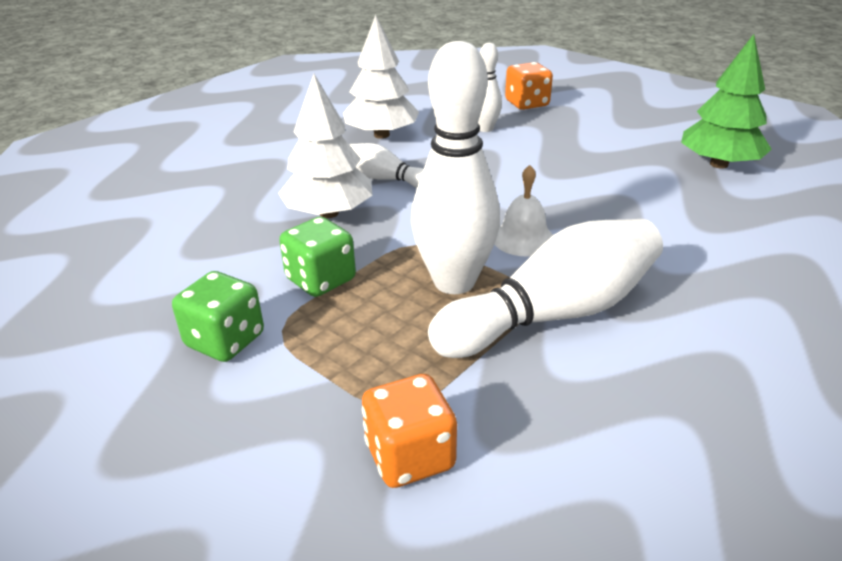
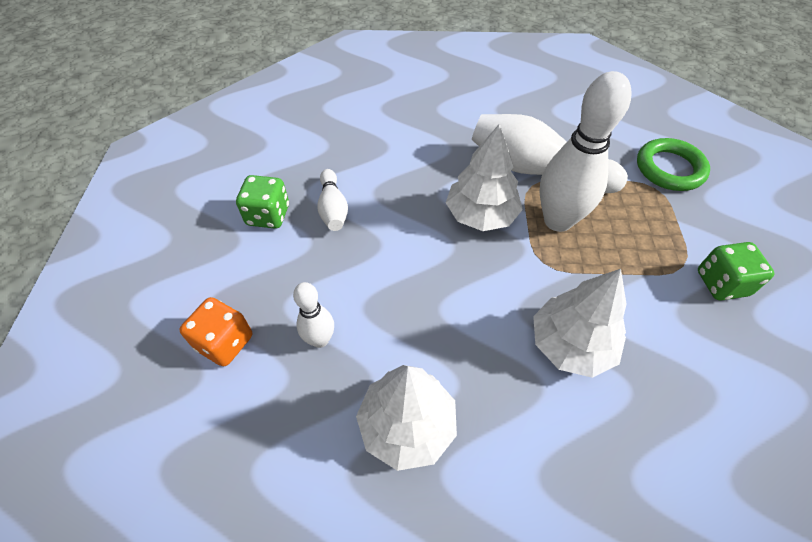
camera: 130 degrees left, 20 degrees up
green dice [279,217,356,297] -> green dice moved to [236,175,289,229]
white bowling pin [349,143,424,188] -> white bowling pin moved to [317,169,348,231]
orange dice [362,374,457,488] -> green ring [637,138,710,191]
white bell [494,165,553,257] -> white tree [446,124,523,231]
green tree [681,34,772,169] -> none

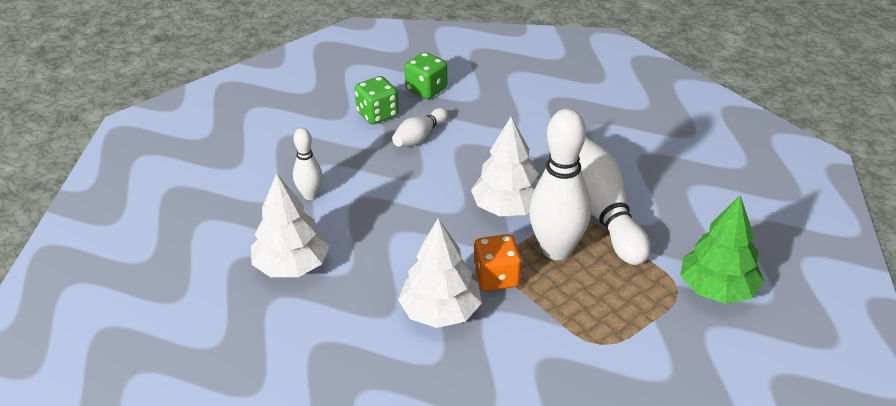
camera: 50 degrees right, 15 degrees down
orange dice [180,297,252,366] -> orange dice moved to [473,234,522,291]
green ring [637,138,710,191] -> green tree [680,195,764,304]
green dice [698,242,775,301] -> green dice moved to [404,52,447,99]

